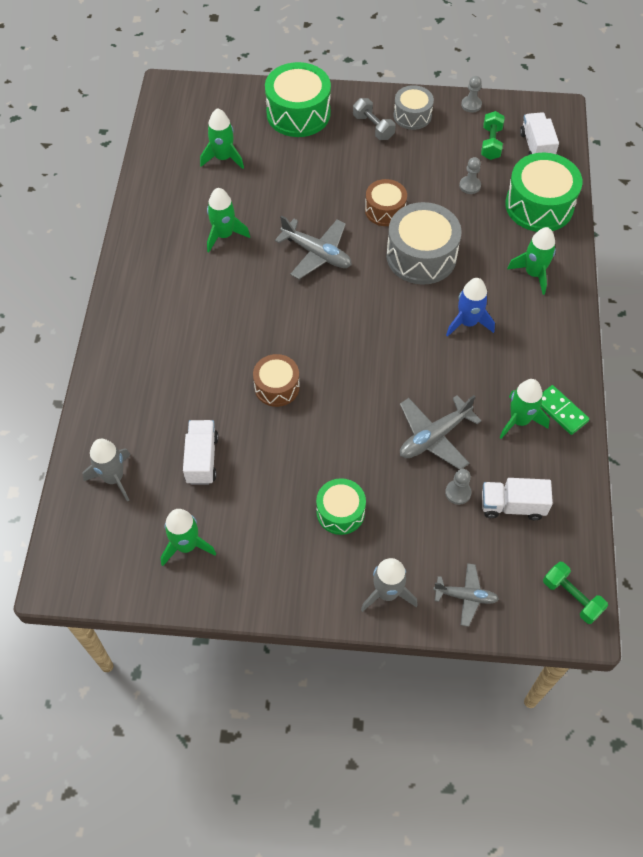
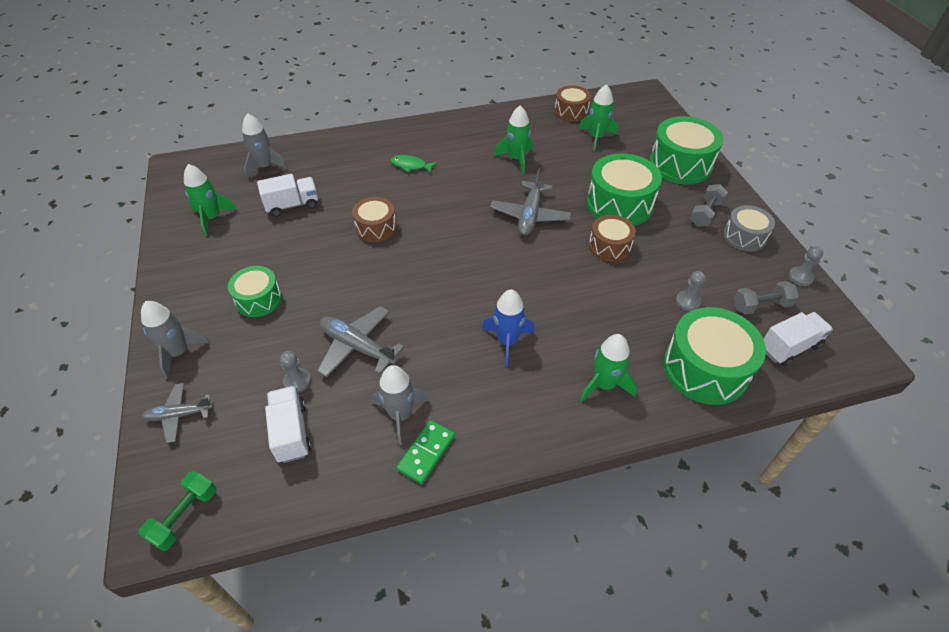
camera: 70 degrees right, 10 degrees down
grey drum [386,202,462,285] -> none
grey plane [433,563,499,627] -> grey plane turned 90 degrees clockwise [142,383,213,443]
green dumbbell [481,111,505,160] -> grey dumbbell [733,281,799,315]
green rocket [499,379,550,439] -> grey rocket [372,365,430,445]
none -> green fish [391,155,437,173]
none -> brown drum [555,85,591,122]
none -> green drum [587,153,662,226]

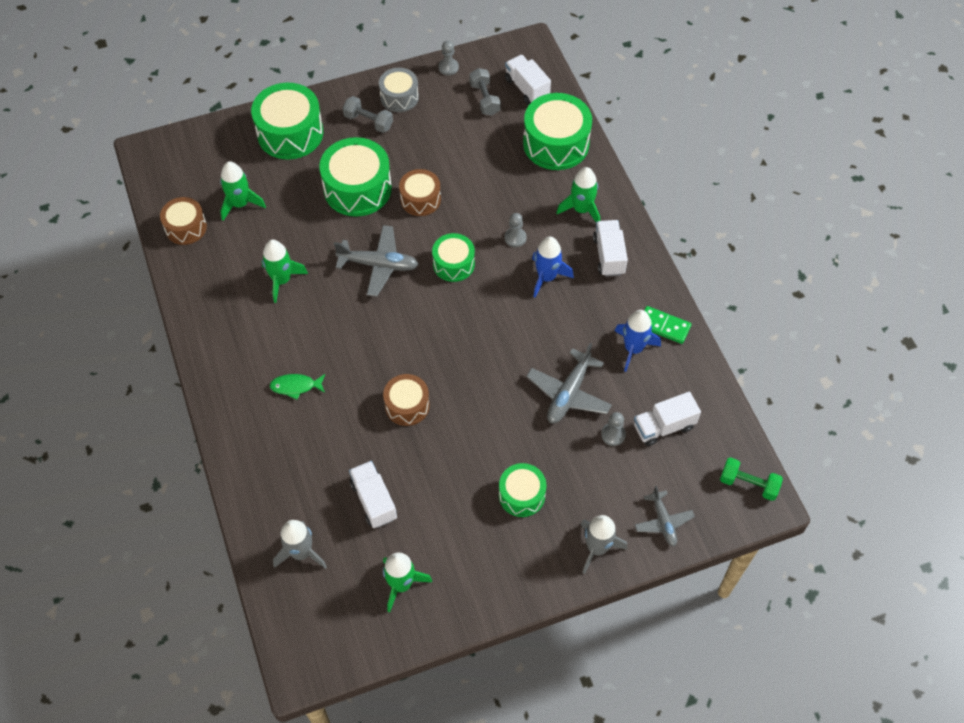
camera: 95 degrees left, 10 degrees up
grey rocket [372,365,430,445] -> blue rocket [615,310,661,372]
green fish [391,155,437,173] -> green fish turned 75 degrees clockwise [269,374,325,400]
grey pawn [676,271,706,311] -> grey pawn moved to [504,213,527,247]
none -> green drum [432,233,475,282]
none -> white truck [593,220,628,277]

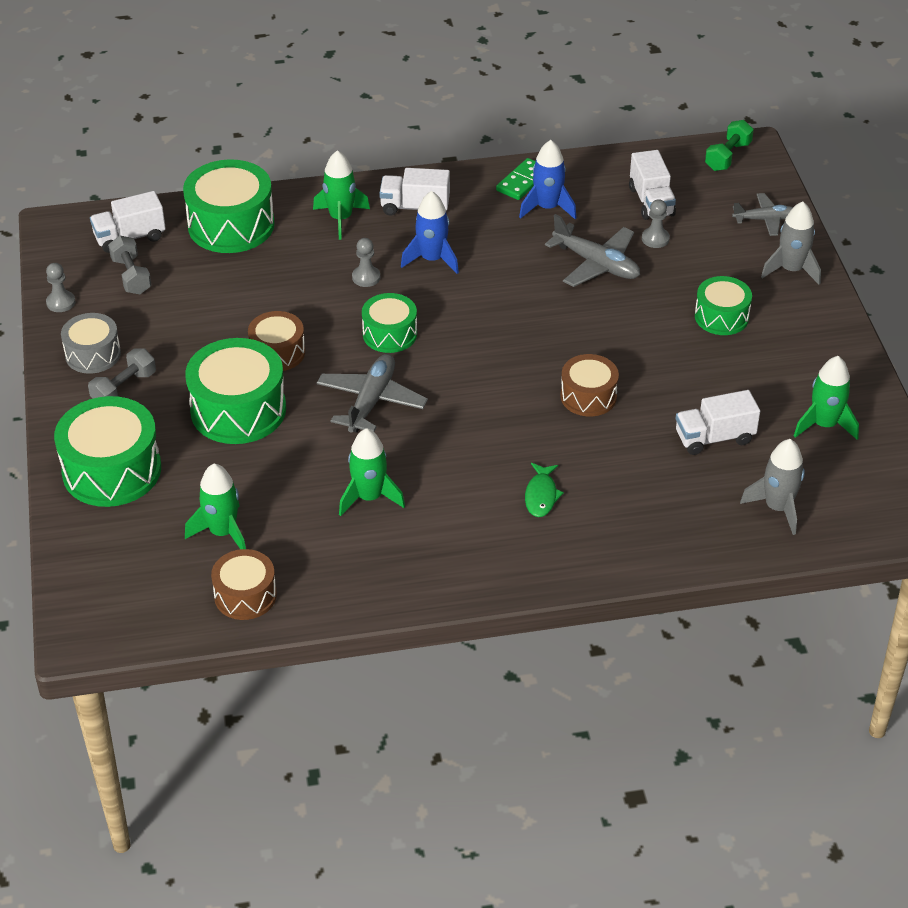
camera: 80 degrees left, 15 degrees down
grey dumbbell [469,68,501,116] -> grey dumbbell turned 75 degrees clockwise [108,236,152,294]

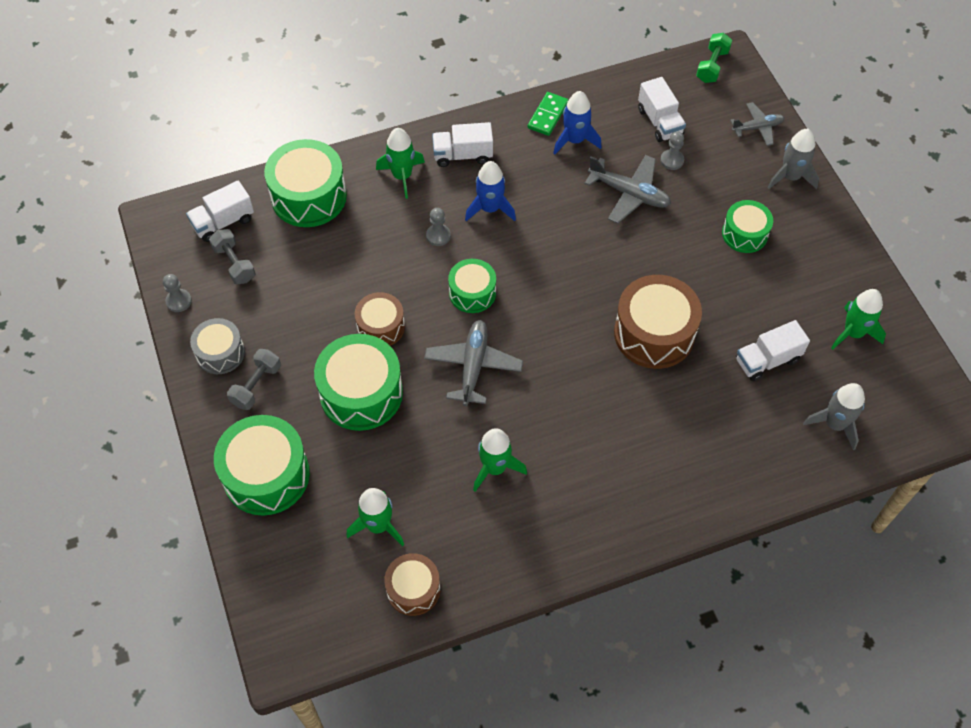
camera: 10 degrees left, 15 degrees up
green fish [525,463,564,517] -> none
brown drum [561,354,619,416] -> brown drum [614,275,702,369], size x1.68

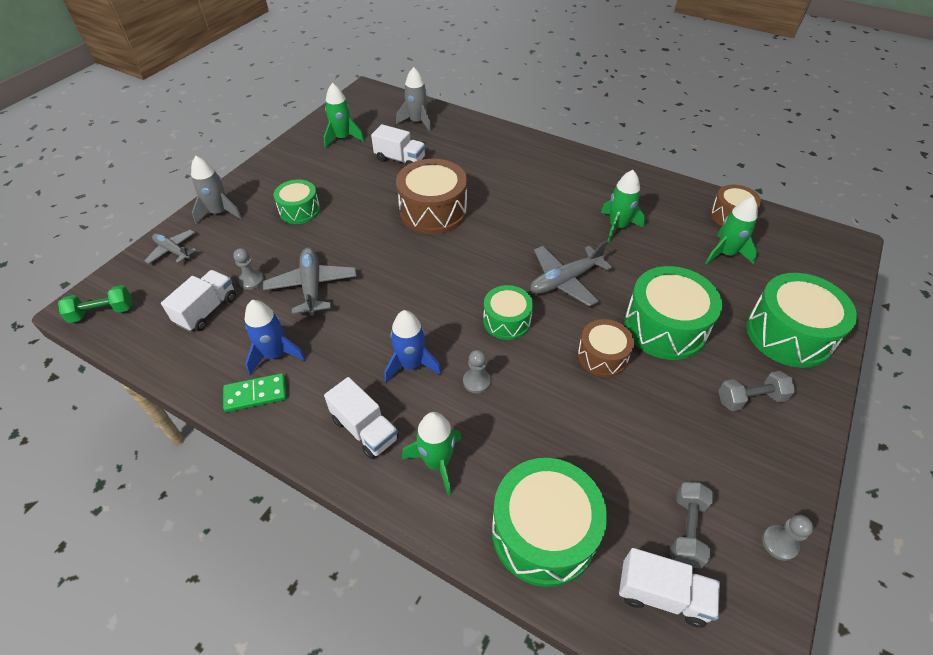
camera: 130 degrees left, 10 degrees down
grey drum [190,318,245,374] -> none

